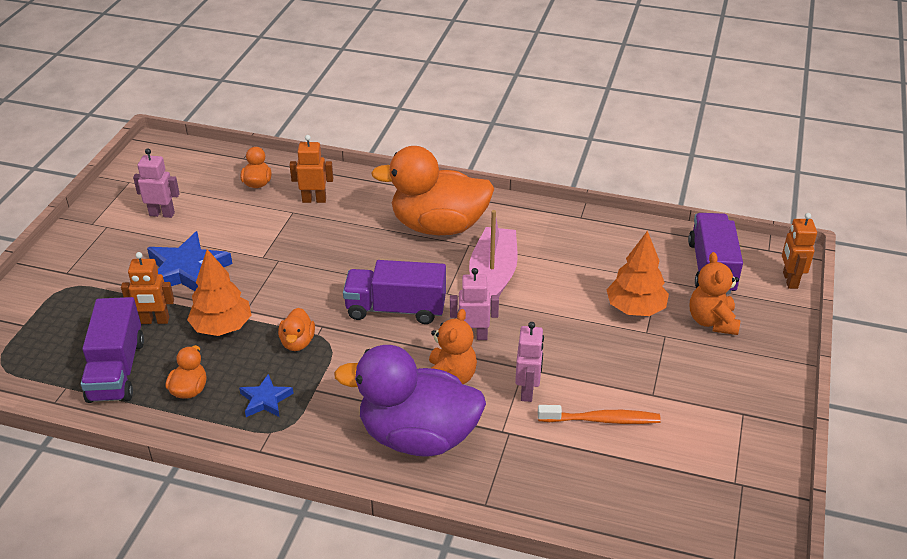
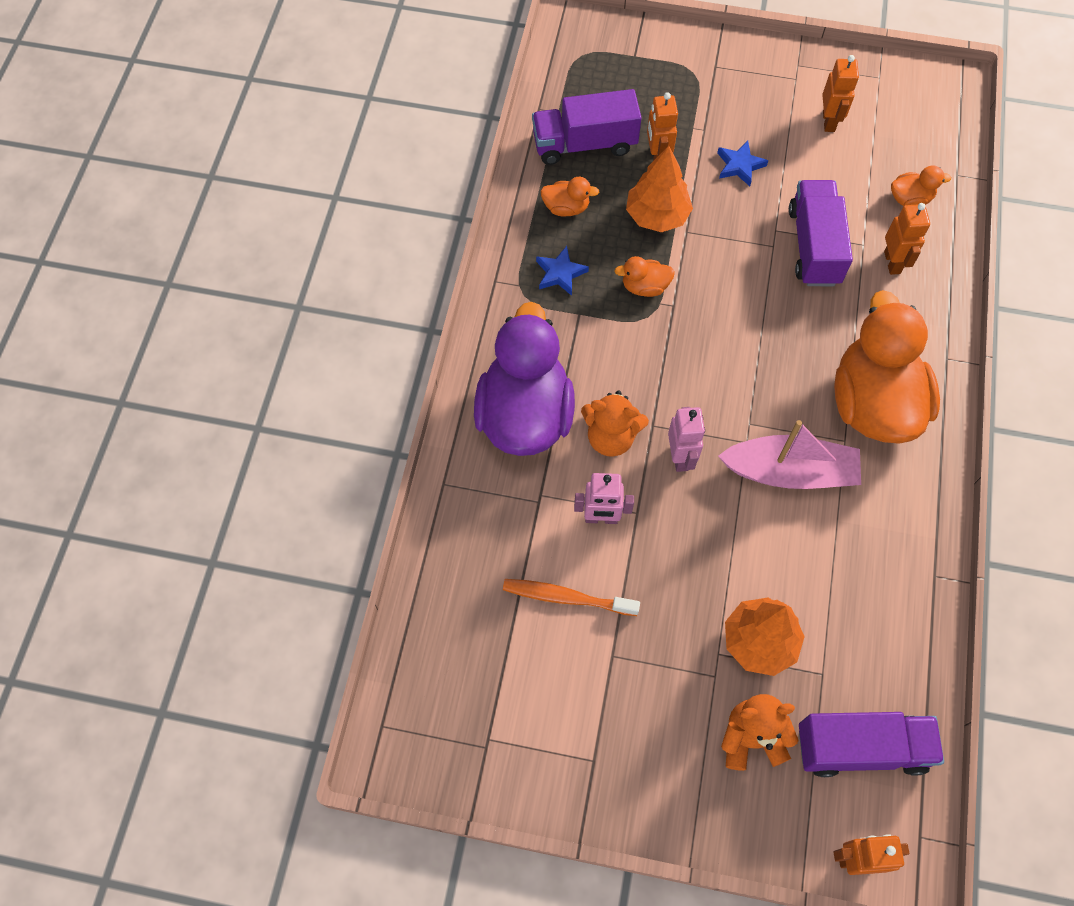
camera: 85 degrees right, 25 degrees up
pink robot [133,148,180,218] -> orange robot [822,55,859,132]
blue star [147,231,232,291] -> blue star [717,140,768,186], size x0.55
purple truck [343,260,446,324] -> purple truck moved to [789,180,853,286]
orange toothbrush [538,405,661,424] -> orange toothbrush turned 105 degrees clockwise [503,579,640,616]

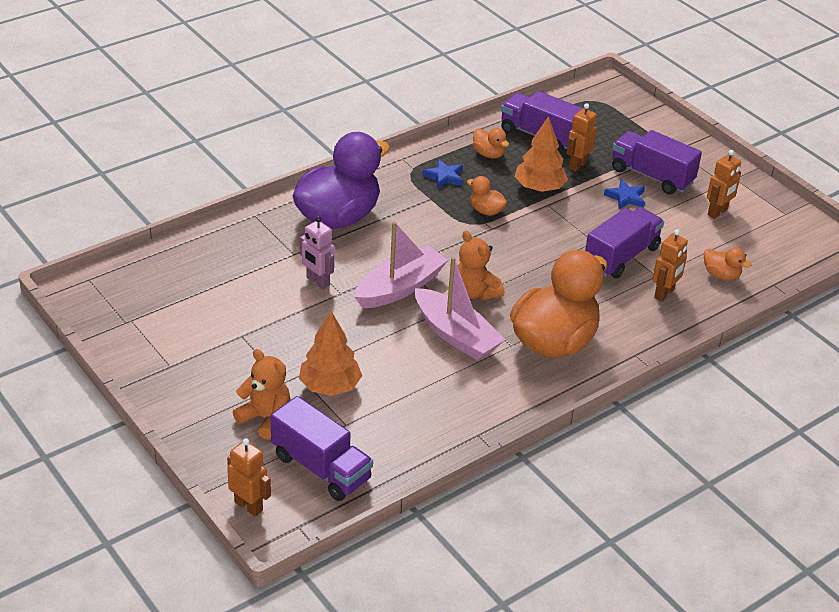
camera: 40 degrees right, 25 degrees down
orange toothbrush [503,579,640,616] -> none
orange teddy bear [581,390,649,457] -> orange teddy bear moved to [458,231,504,301]
pink robot [668,407,705,472] -> pink boat [354,221,448,308]
none -> purple truck [612,130,702,195]

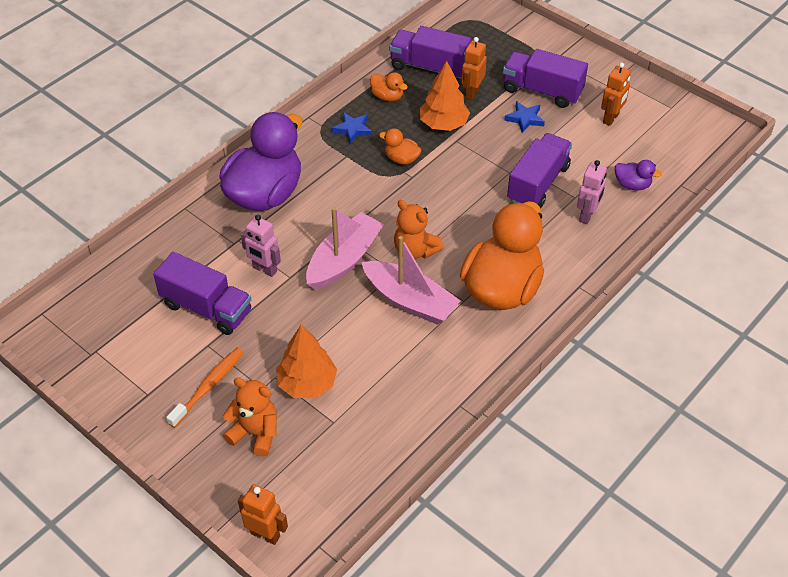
camera: 10 degrees left, 10 degrees up
purple truck [270,396,373,501] -> purple truck moved to [153,252,251,335]
orange robot [653,229,688,301] -> pink robot [577,160,607,224]
orange duck [704,248,751,280] -> purple duck [615,160,662,190]
none -> orange toothbrush [166,348,244,428]

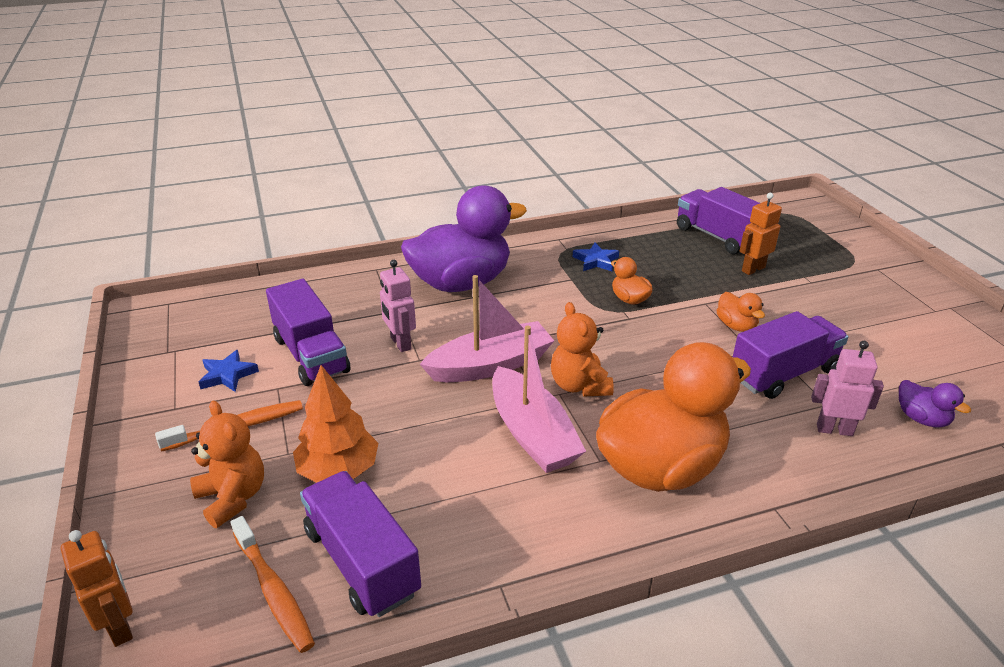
camera: 30 degrees right, 15 degrees down
orange duck [370,72,408,101] -> orange duck moved to [716,292,765,332]
orange tree [420,61,470,131] -> none
purple truck [503,49,588,108] -> purple truck moved to [300,471,421,617]
blue star [504,101,545,133] -> blue star moved to [199,350,259,392]
pink robot [577,160,607,224] -> pink robot turned 135 degrees counterclockwise [811,341,884,436]
orange robot [601,62,631,126] -> none
none -> orange toothbrush [231,516,315,653]

